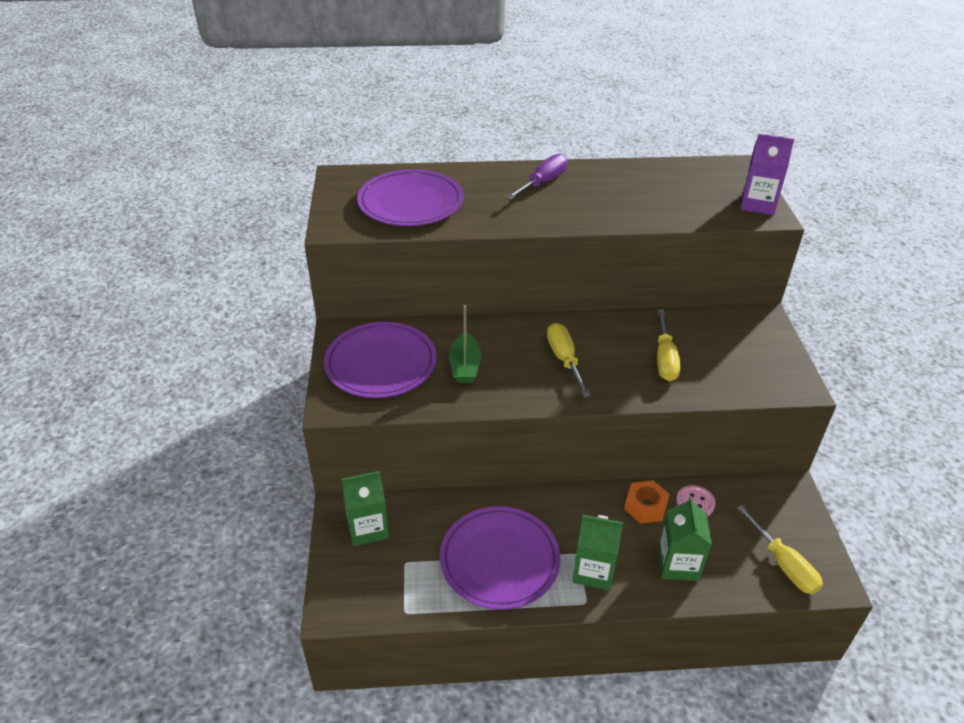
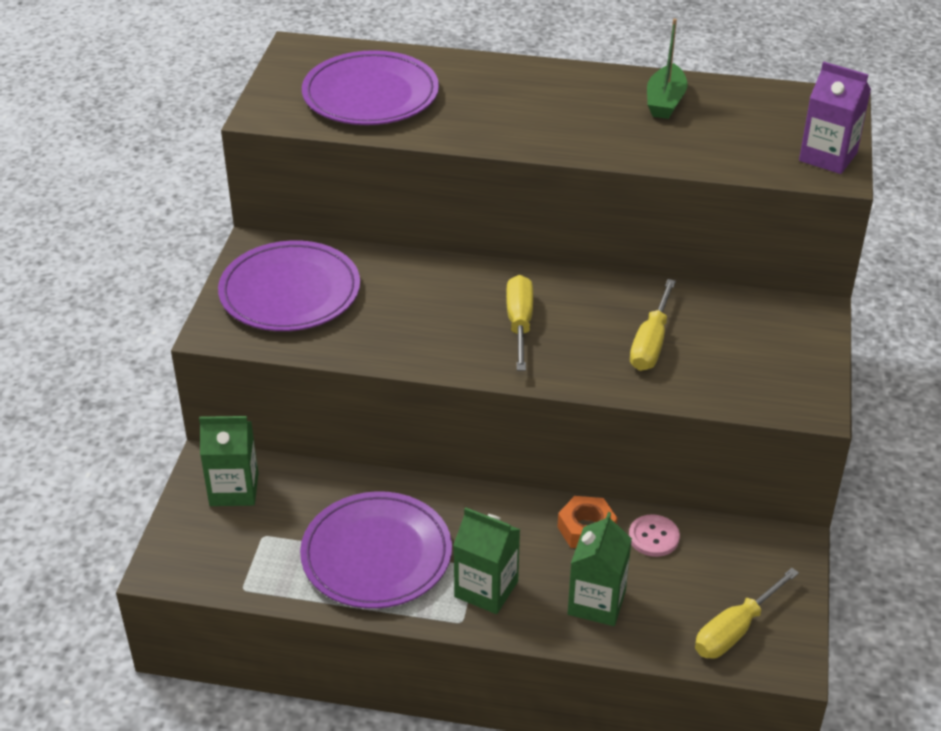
camera: 15 degrees right, 0 degrees up
green boat [449,305,481,383] -> green boat moved to [647,19,687,119]
purple screwdriver [506,153,568,200] -> none
yellow screwdriver [737,505,823,594] -> yellow screwdriver turned 60 degrees clockwise [695,568,799,659]

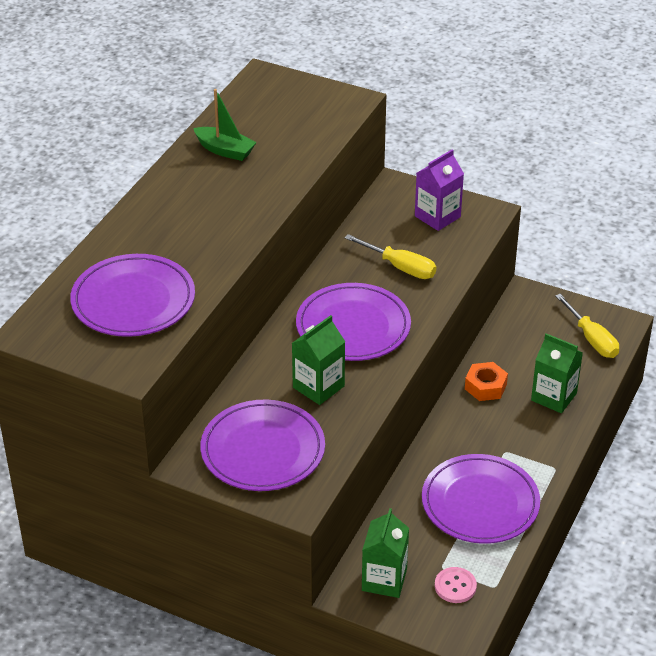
camera: 75 degrees left, 0 degrees up
green carton [453,507,520,614] -> green carton moved to [292,315,345,405]
yellow screwdriver [506,275,533,371] -> purple plate [296,283,411,361]
pink button [629,514,680,557] -> pink button moved to [435,567,477,603]
purple carton [799,62,871,174] -> purple carton moved to [415,149,464,231]

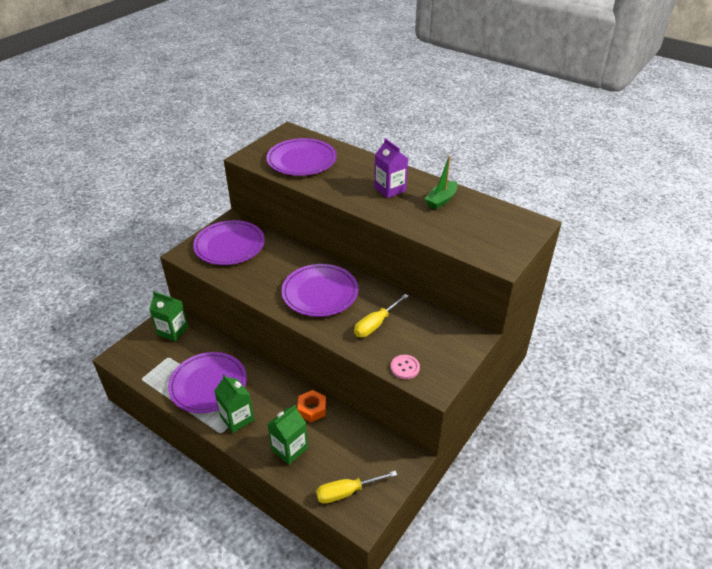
camera: 100 degrees right, 0 degrees up
green carton [292,315,345,405] -> green carton moved to [214,374,254,433]
purple carton [415,149,464,231] -> purple carton moved to [374,138,408,198]
pink button [435,567,477,603] -> pink button moved to [391,355,420,379]

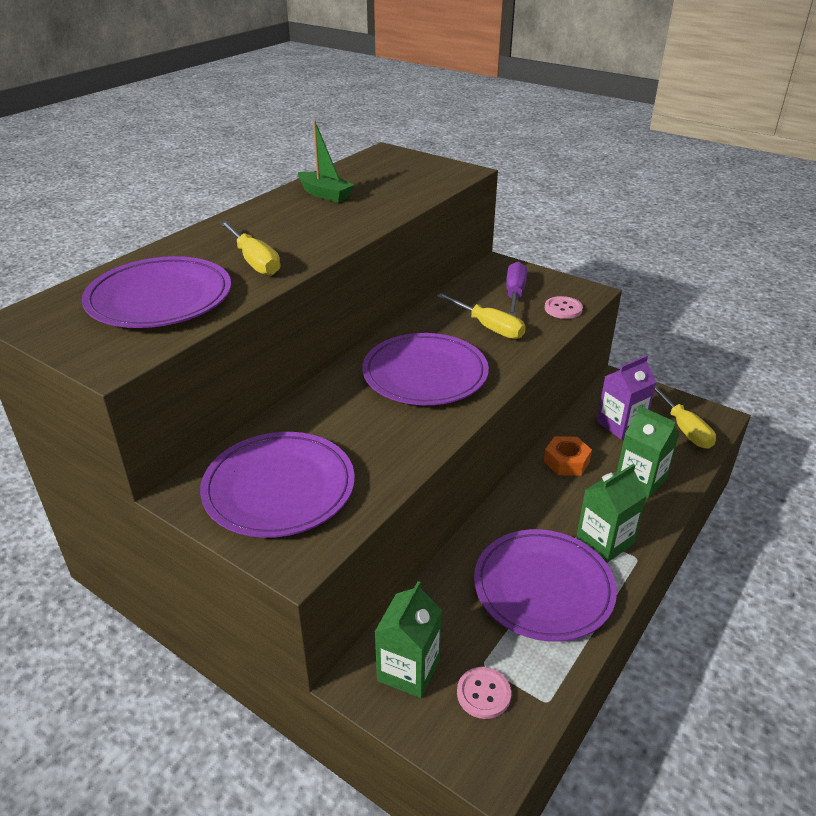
camera: 90 degrees left, 5 degrees down
purple carton [374,138,408,198] -> purple carton moved to [597,355,656,440]
none -> yellow screwdriver [220,221,280,276]
none -> pink button [457,667,511,719]
none -> purple screwdriver [506,262,527,316]

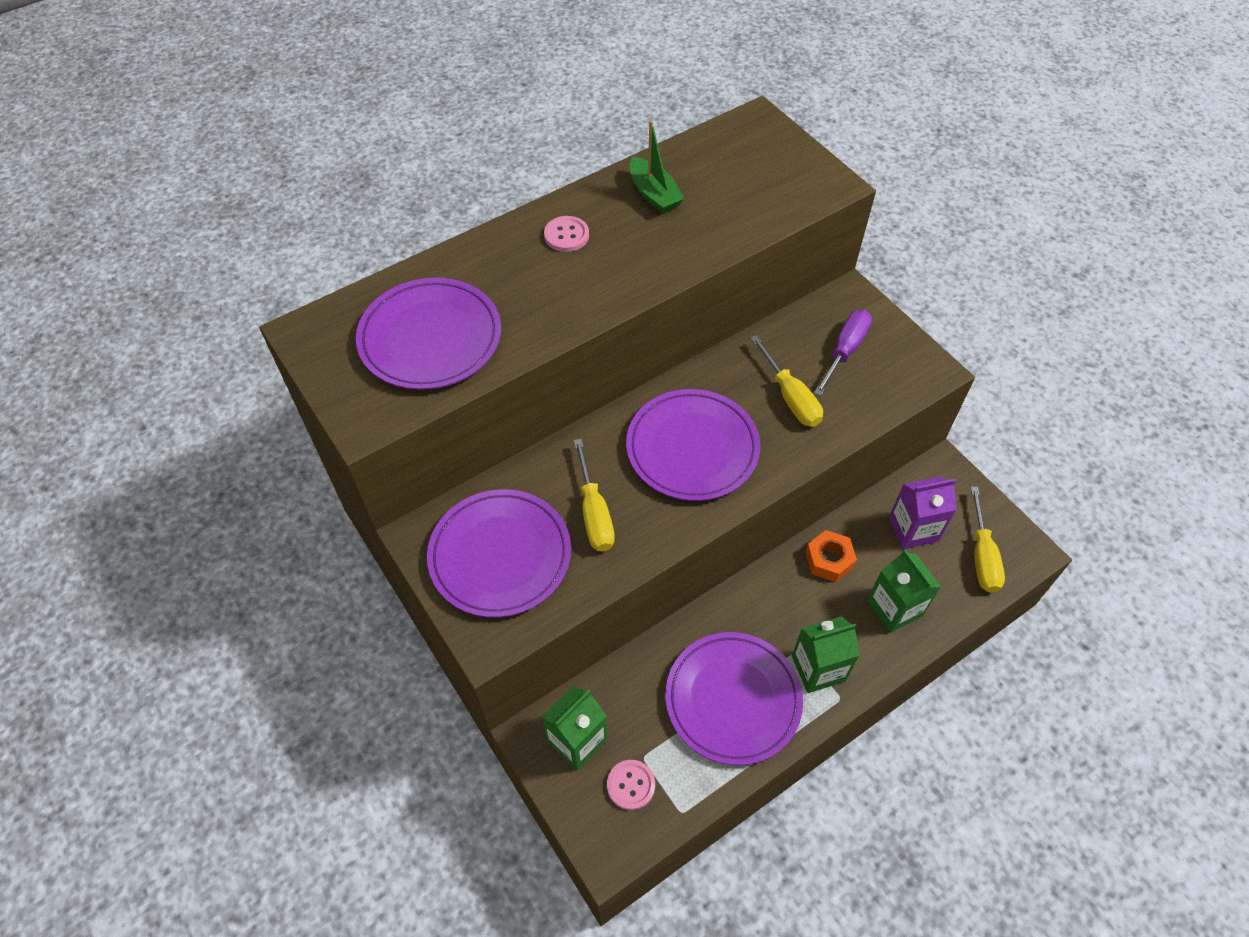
camera: 20 degrees right, 20 degrees up
yellow screwdriver [220,221,280,276] -> yellow screwdriver moved to [574,439,615,551]
pink button [545,296,583,319] -> pink button moved to [544,216,589,252]

